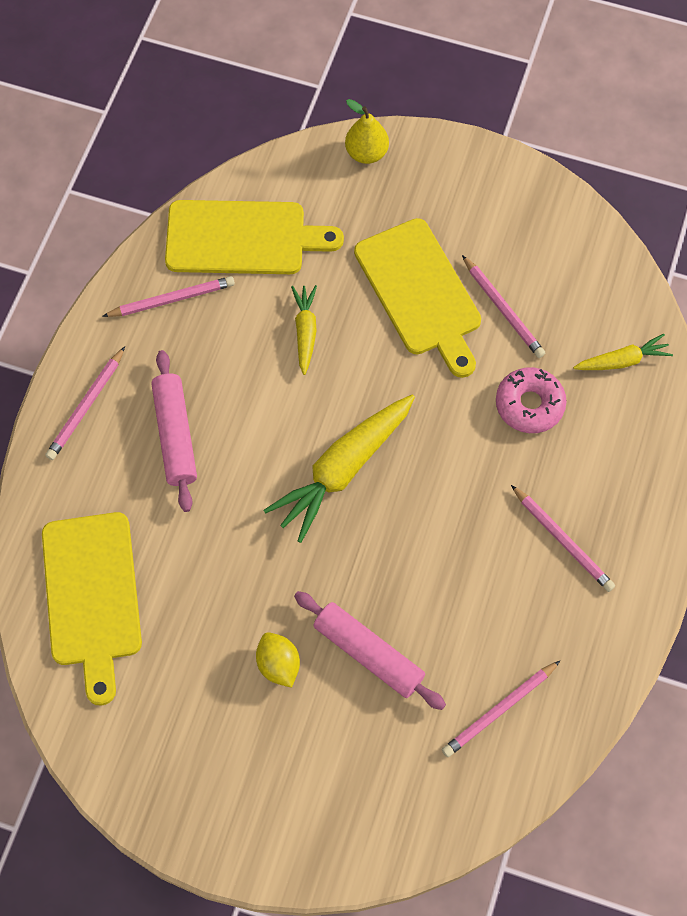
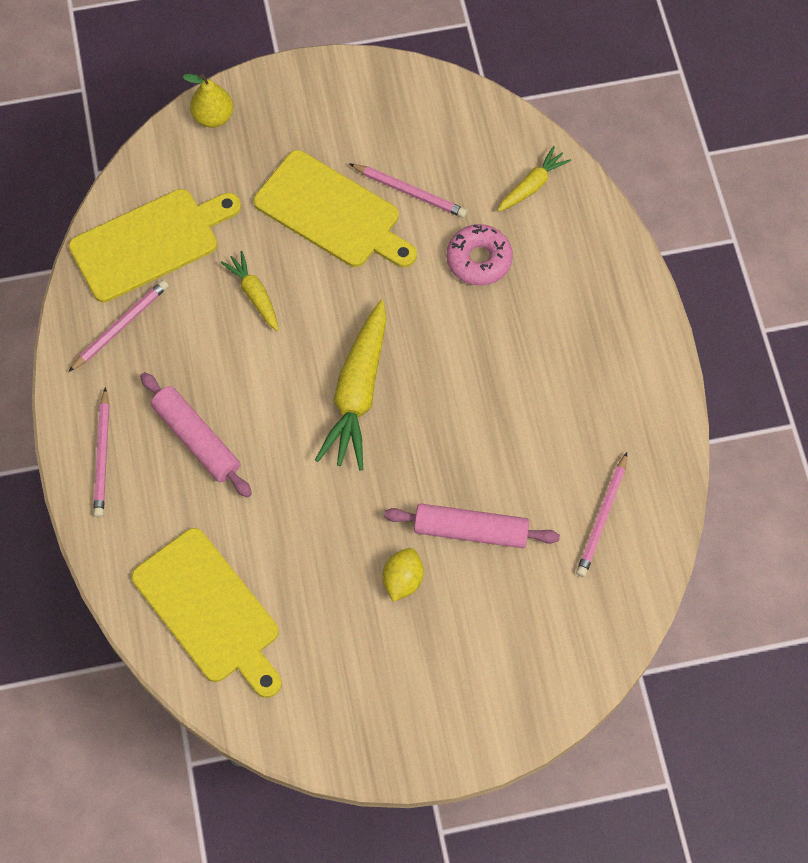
camera: 30 degrees left, 0 degrees up
yellow lemon [256,632,300,688] -> yellow lemon turned 75 degrees clockwise [383,548,424,602]
pink pencil [511,485,615,592] -> none

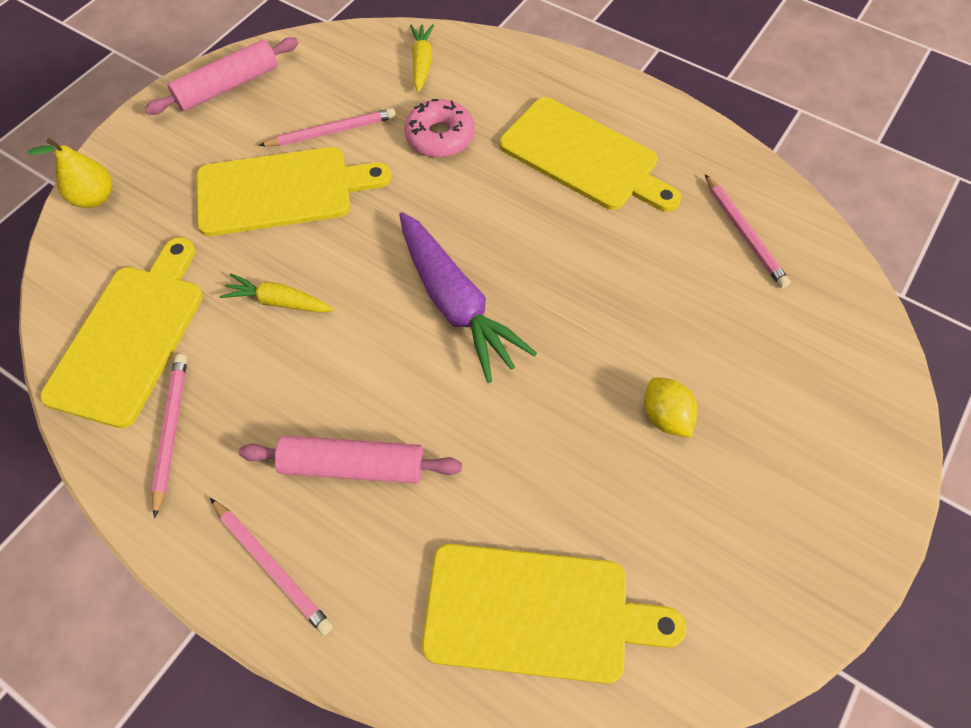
camera: 45 degrees left, 5 degrees down
yellow carrot [315,300,387,471] -> purple carrot [399,212,537,383]
pink rolling pin [384,503,560,548] -> pink rolling pin moved to [144,37,298,115]
none -> yellow cutting board [500,97,681,212]

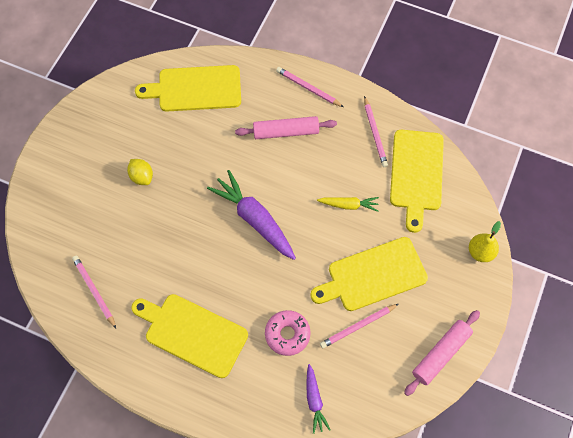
camera: 170 degrees right, 5 degrees up
yellow carrot [410,24,434,92] -> purple carrot [306,364,330,434]

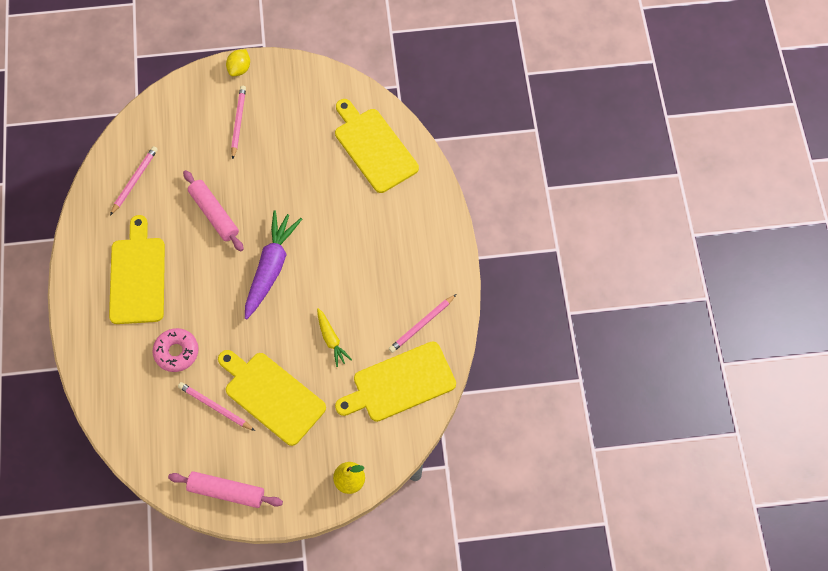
camera: 60 degrees right, 0 degrees up
yellow lemon [127,159,153,185] -> yellow lemon moved to [226,49,250,76]
pink rolling pin [235,116,337,139] -> pink rolling pin moved to [183,170,244,251]
pink pencil [276,67,344,107] -> pink pencil moved to [231,86,246,159]
purple carrot [306,364,330,434] -> none

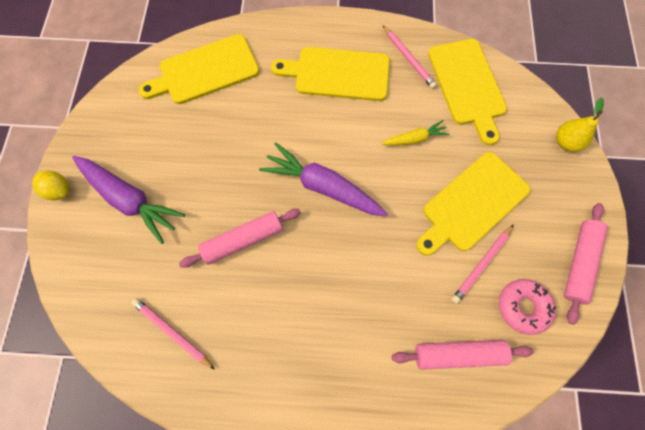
camera: 80 degrees left, 5 degrees up
yellow cutting board [109,215,165,324] -> yellow cutting board moved to [271,47,390,101]
pink donut [153,328,199,372] -> pink donut moved to [499,279,556,335]
pink pencil [231,86,246,159] -> purple carrot [72,156,185,244]
none -> pink rolling pin [392,340,534,370]

